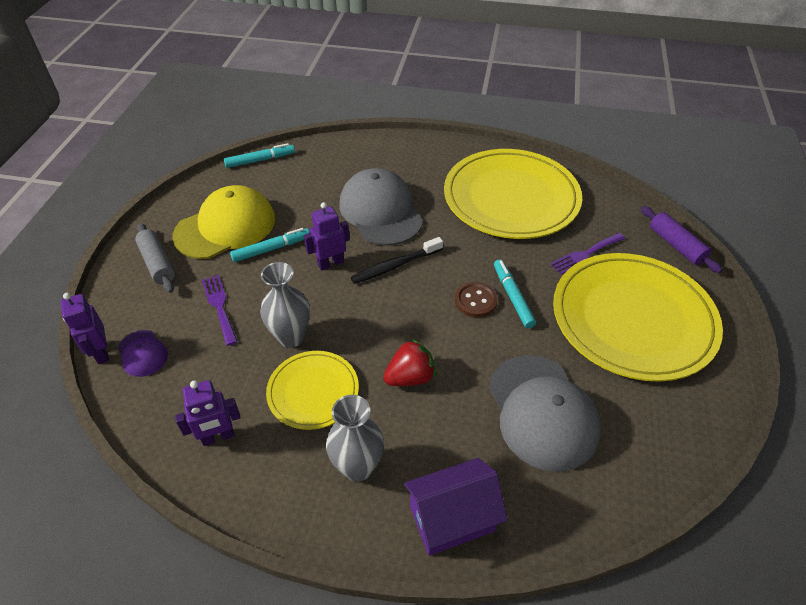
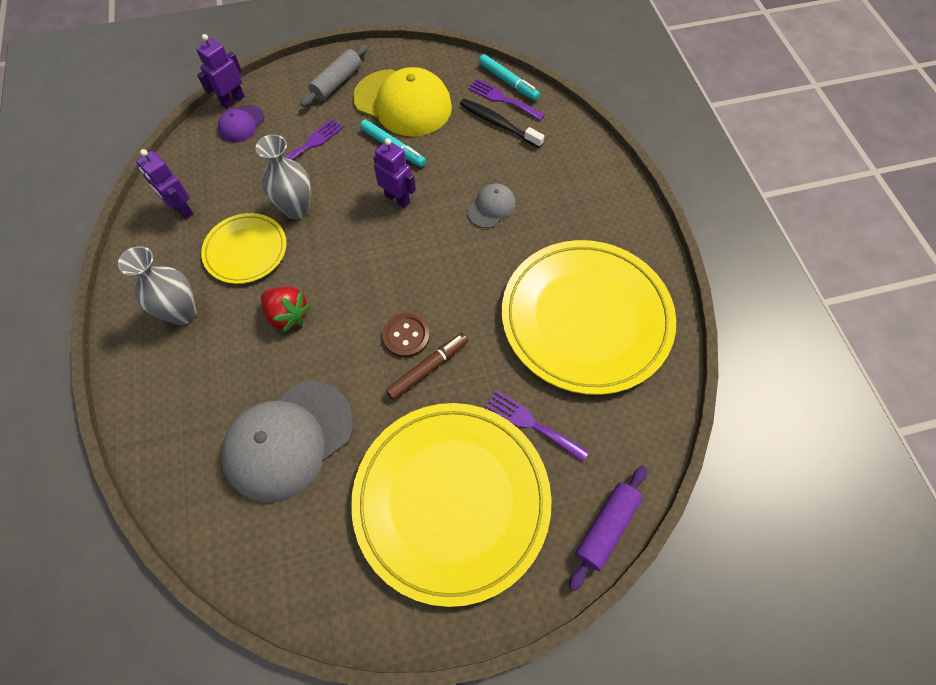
camera: 65 degrees right, 15 degrees up
grey cap [339,168,423,246] -> grey cap [467,184,516,228], size x0.48
black toothbrush [350,237,443,284] -> black toothbrush moved to [460,99,544,148]
purple house [404,458,508,556] -> none
turquoise marker [494,259,536,328] -> brown marker [386,333,468,400]
none -> purple fork [468,79,545,121]

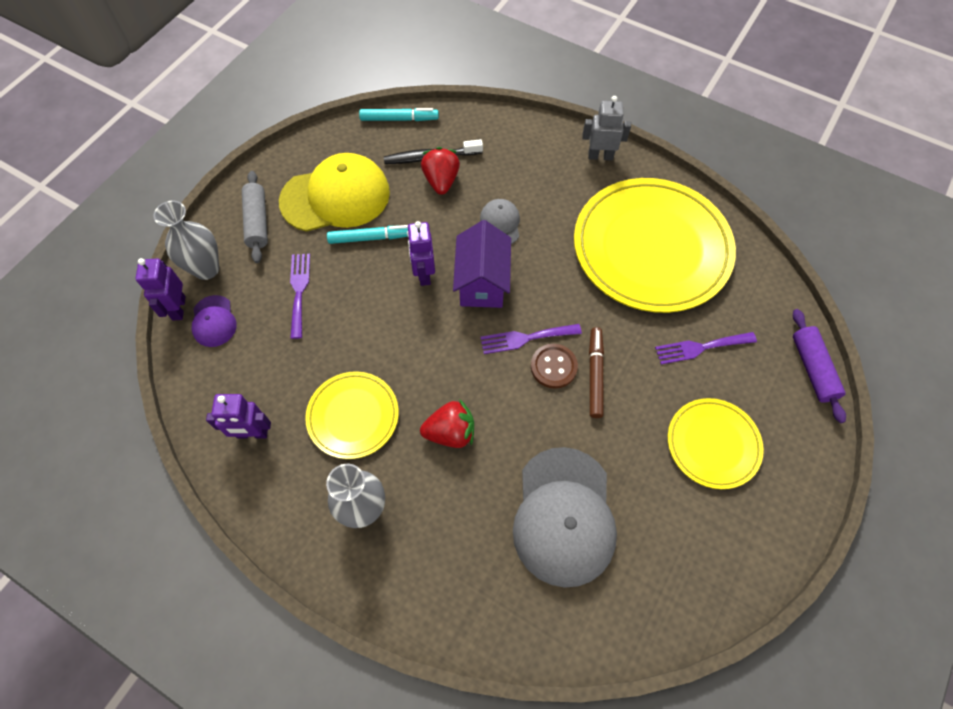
camera: 45 degrees left, 0 degrees up
grey vase [256,134,311,219] -> grey vase moved to [153,201,219,280]
yellow plate [351,403,552,607] -> yellow plate [668,398,764,489], size x0.52
purple robot [373,138,416,208] -> purple robot turned 90 degrees counterclockwise [407,221,435,286]
purple fork [468,79,545,121] -> purple fork moved to [480,324,582,354]
none -> red strawberry [421,147,460,195]
none -> purple house [453,220,511,308]
none -> grey robot [582,96,631,161]

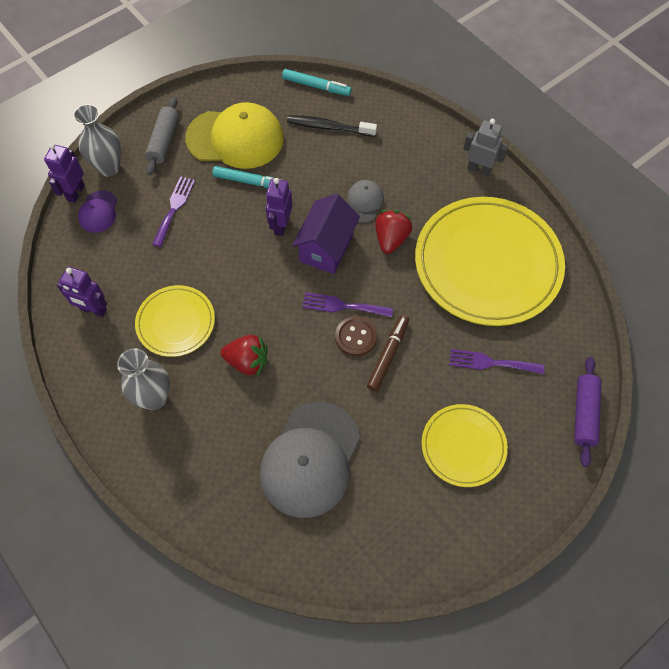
camera: 20 degrees right, 0 degrees up
red strawberry [421,147,460,195] -> red strawberry moved to [375,210,412,254]

